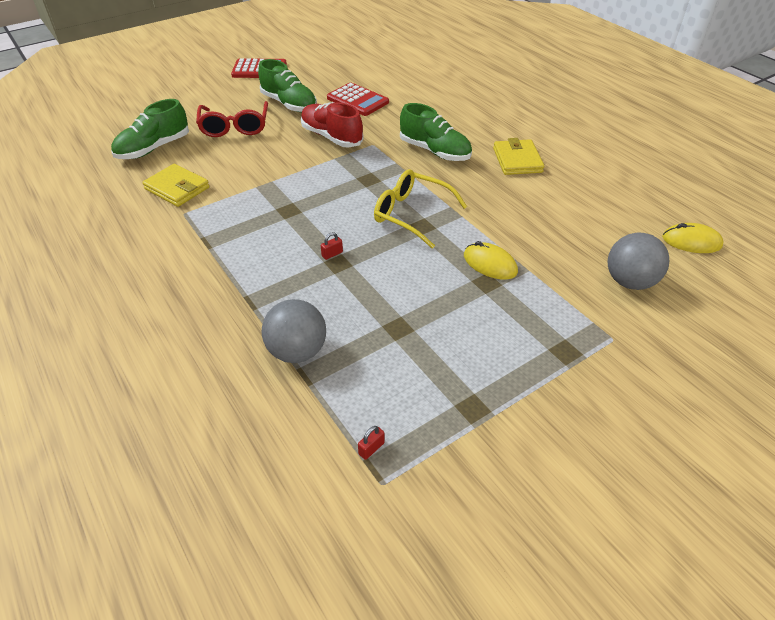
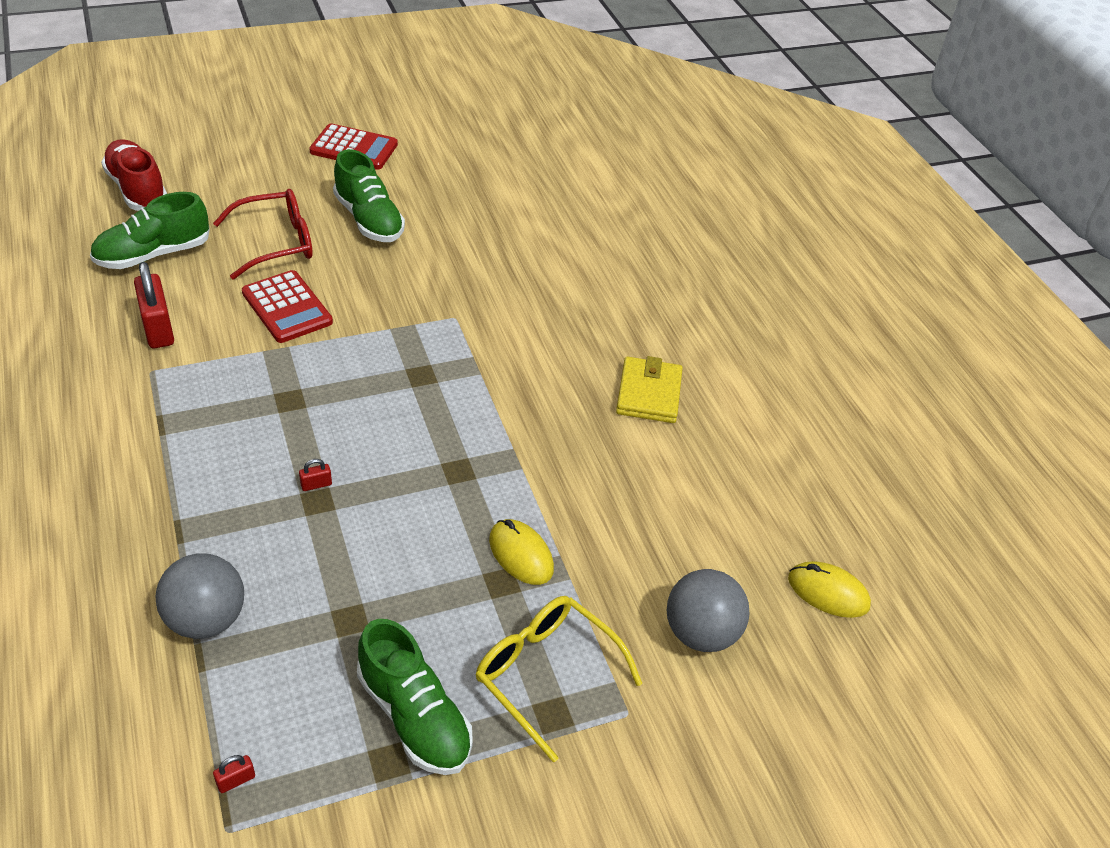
camera: 10 degrees right, 0 degrees up
yellow wallet [142,164,209,207] -> red padlock [134,262,174,348]
red glasses [196,101,268,137] -> red glasses turned 120 degrees counterclockwise [213,189,313,280]
red shoe [301,102,364,148] -> red shoe moved to [101,139,167,211]
red calculator [327,82,389,116] -> red calculator moved to [242,270,333,343]
yellow glasses [374,169,467,249] -> yellow glasses moved to [476,596,643,762]
green shoe [400,103,472,161] -> green shoe moved to [357,619,473,775]

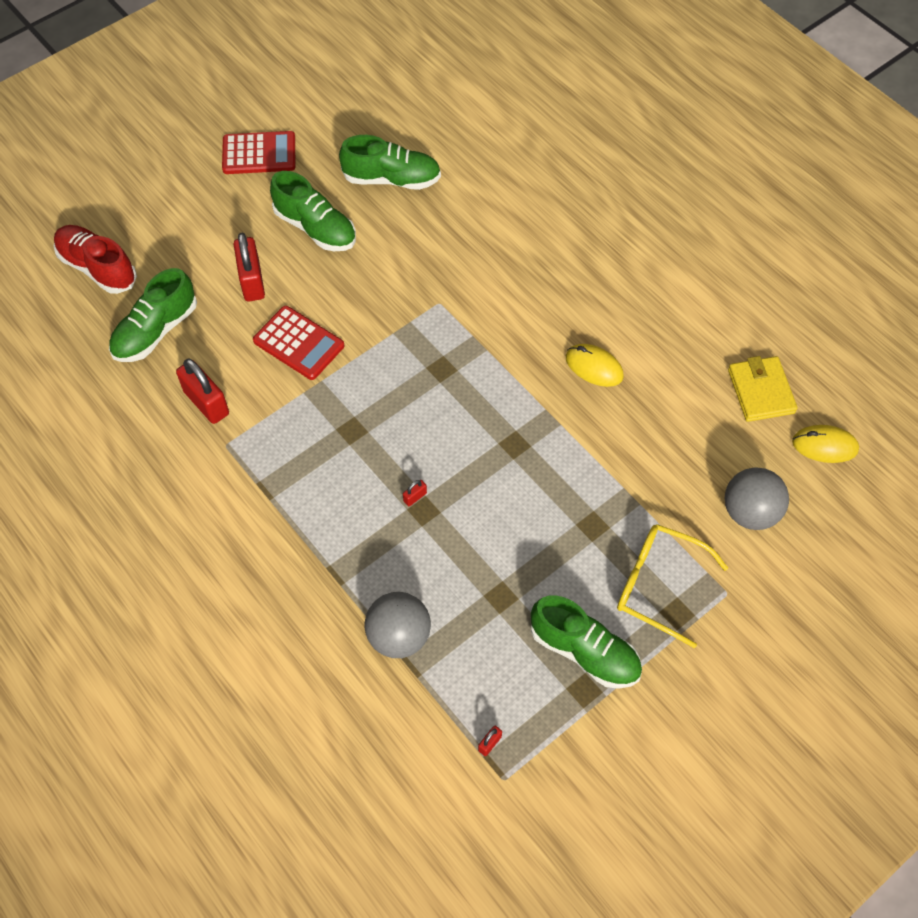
camera: 15 degrees left, 15 degrees up
red glasses [213,189,313,280] -> red padlock [234,233,265,301]
yellow mouse [489,519,554,585] -> yellow mouse moved to [566,344,624,387]
yellow wallet [616,356,683,423] -> yellow wallet moved to [728,356,798,422]
none -> green shoe [339,135,441,190]

